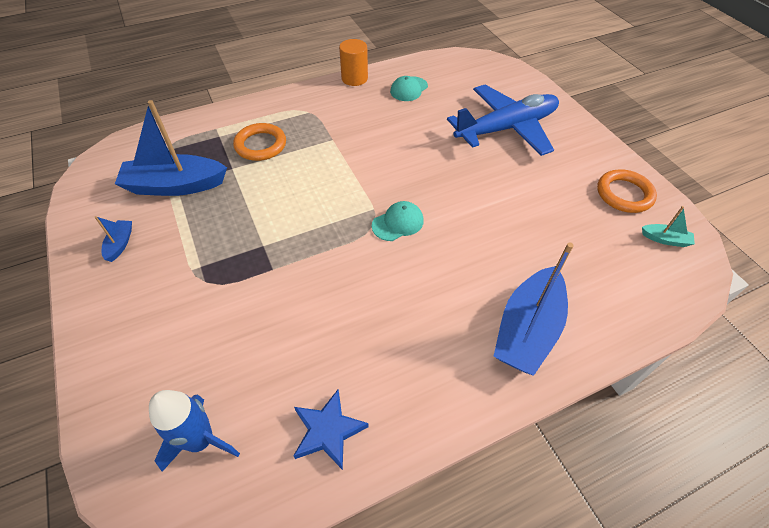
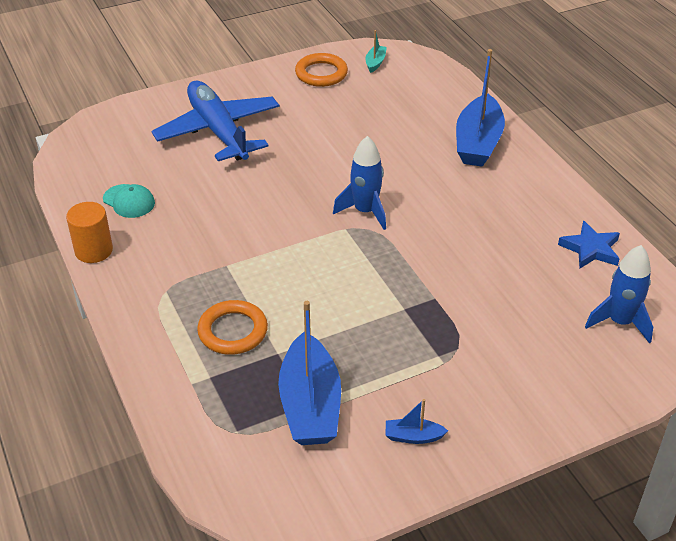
camera: 90 degrees left, 10 degrees down
turquoise cap [372,201,424,241] -> blue rocket [333,136,386,230]
blue boat [494,242,574,376] -> blue boat turned 75 degrees clockwise [456,49,505,167]

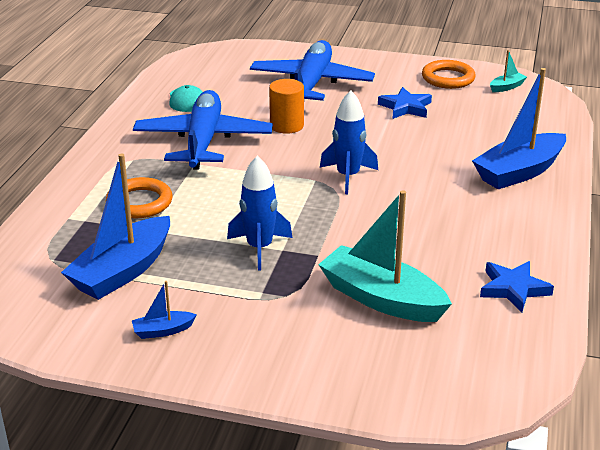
camera: 40 degrees right, 10 degrees down
orange cylinder [66,202,113,263] -> orange cylinder moved to [269,79,304,134]
blue boat [385,399,448,444] -> blue boat turned 60 degrees counterclockwise [132,281,197,339]
blue rocket [585,245,653,344] -> blue rocket moved to [227,156,293,271]
none -> blue plane [133,90,273,170]
none -> turquoise boat [318,190,452,322]
none -> blue star [378,87,432,119]

